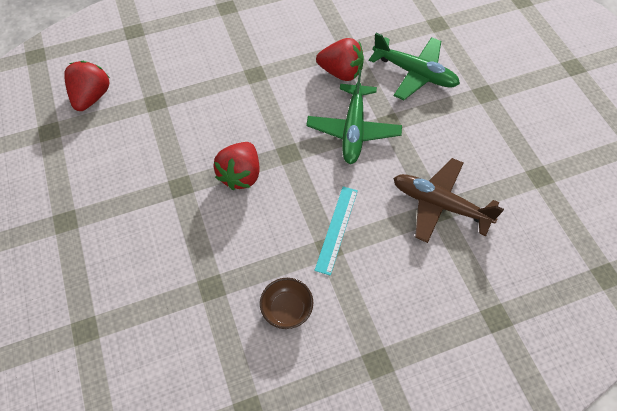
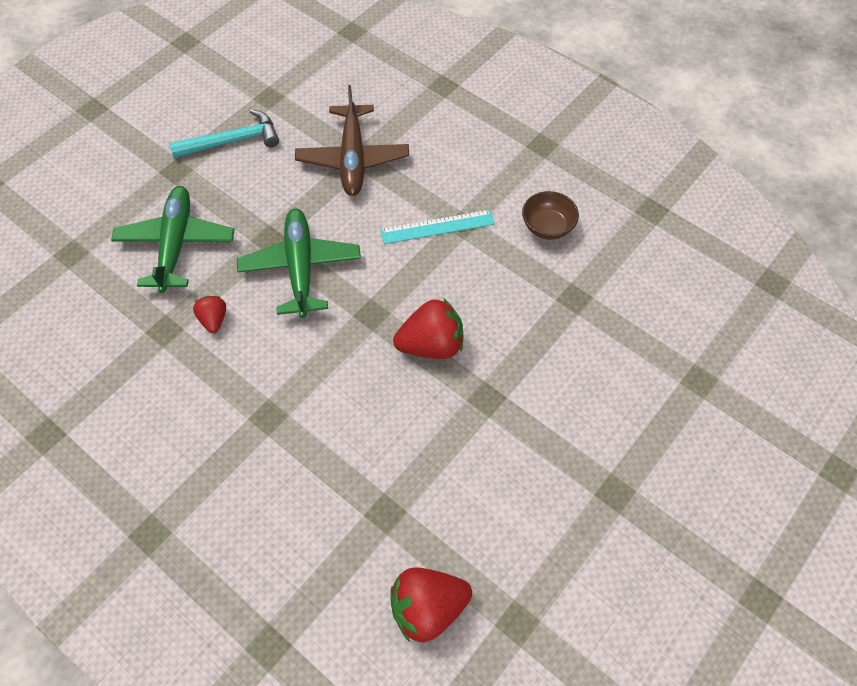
camera: 120 degrees left, 0 degrees up
green plane [306,69,402,164] -> green plane turned 75 degrees counterclockwise [237,208,361,318]
red strawberry [316,38,364,81] -> red strawberry [193,296,226,333], size x0.55
none -> turquoise hammer [169,109,279,158]

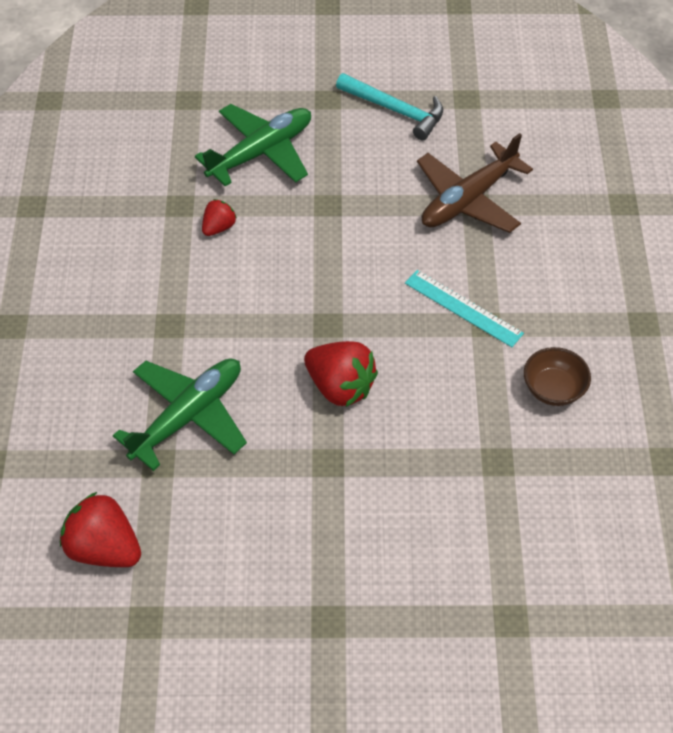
camera: 50 degrees right, 5 degrees down
green plane [237,208,361,318] -> green plane moved to [113,358,247,471]

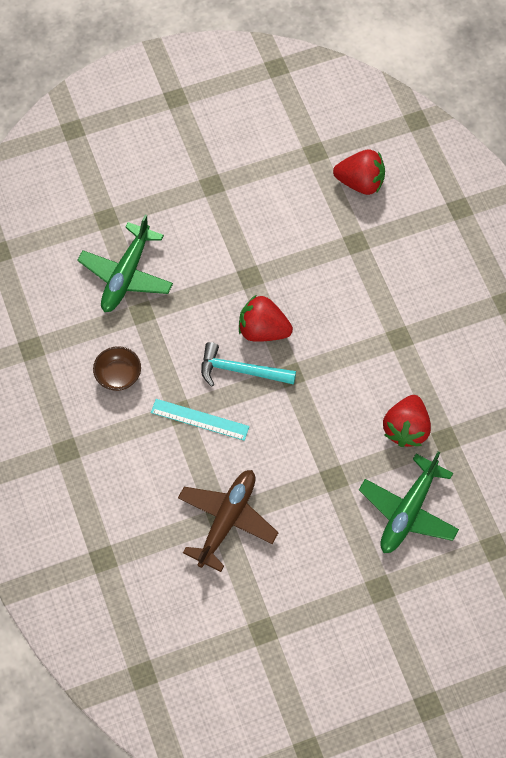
camera: 160 degrees right, 10 degrees up
green plane [113,358,247,471] -> green plane moved to [77,215,173,312]
red strawberry [202,199,237,236] -> red strawberry [383,395,431,447], size x1.82
turquoise hammer [336,73,443,140] -> turquoise hammer moved to [201,342,296,387]

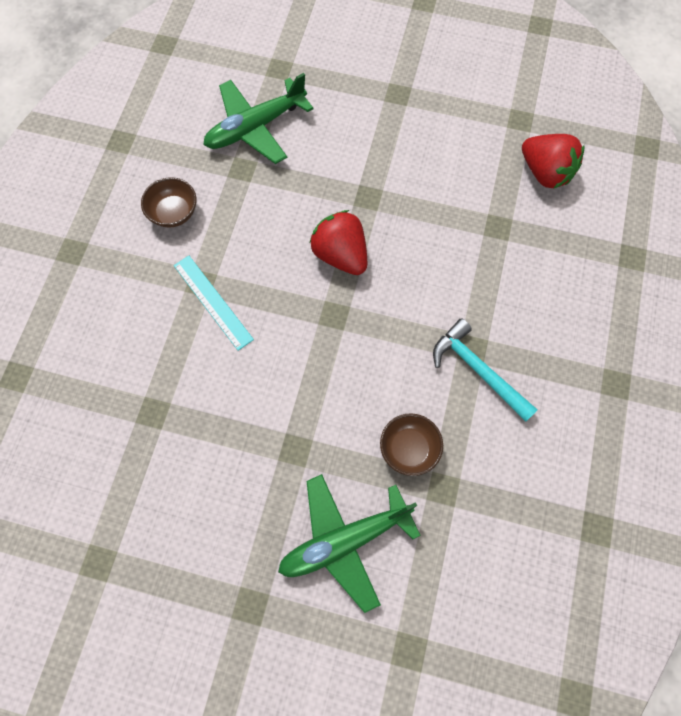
camera: 35 degrees right, 5 degrees up
brown plane [178,470,279,572] -> none
turquoise hammer [201,342,296,387] -> turquoise hammer moved to [433,318,538,422]
red strawberry [383,395,431,447] -> brown bowl [380,413,443,476]

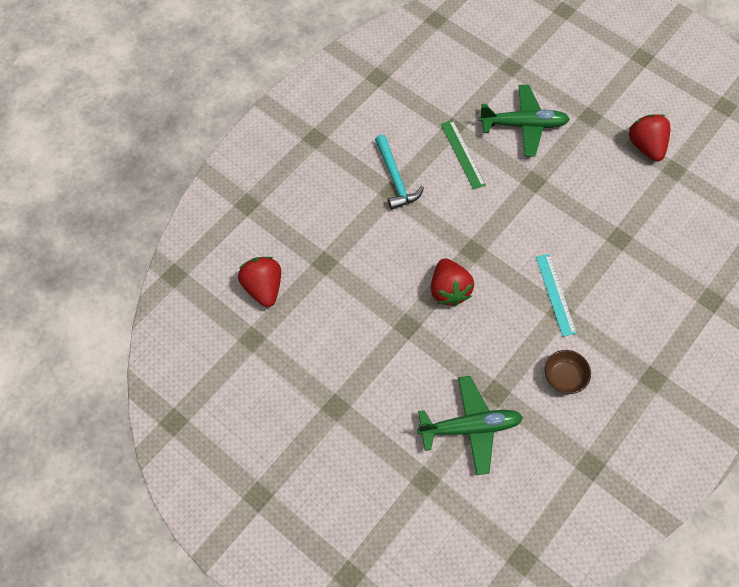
camera: 155 degrees left, 5 degrees down
brown bowl [380,413,443,476] -> green ruler [441,120,486,190]
none -> red strawberry [628,114,670,161]

